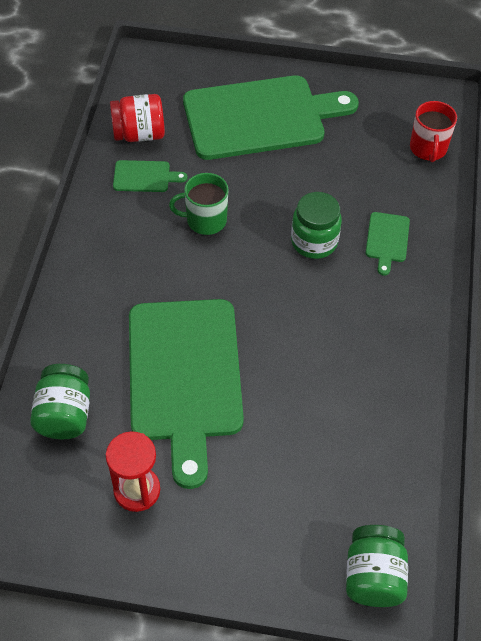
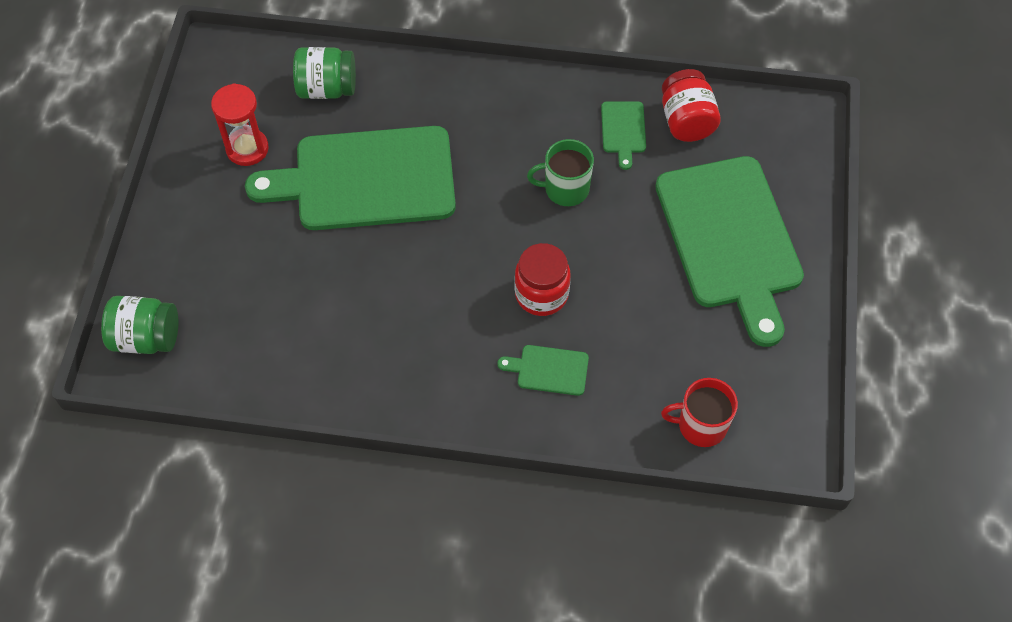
camera: 90 degrees right, 5 degrees up
green mug [169,173,229,235] -> green mug turned 90 degrees counterclockwise [527,139,594,206]
green jar [291,192,342,259] -> red jar [515,243,571,316]

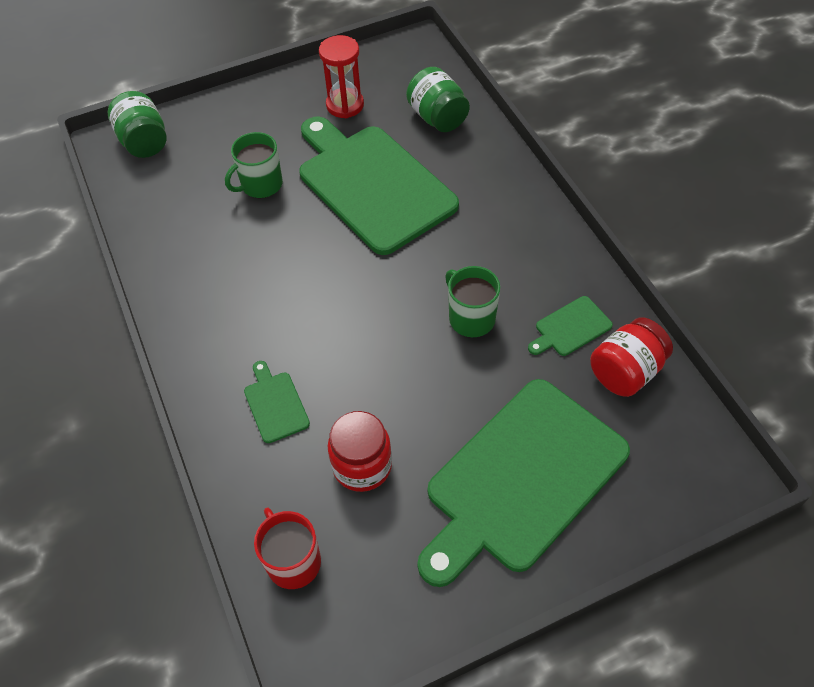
camera: 60 degrees right, 5 degrees down
red jar [515,243,571,316] -> red jar moved to [328,411,392,492]
none -> green mug [225,132,283,198]

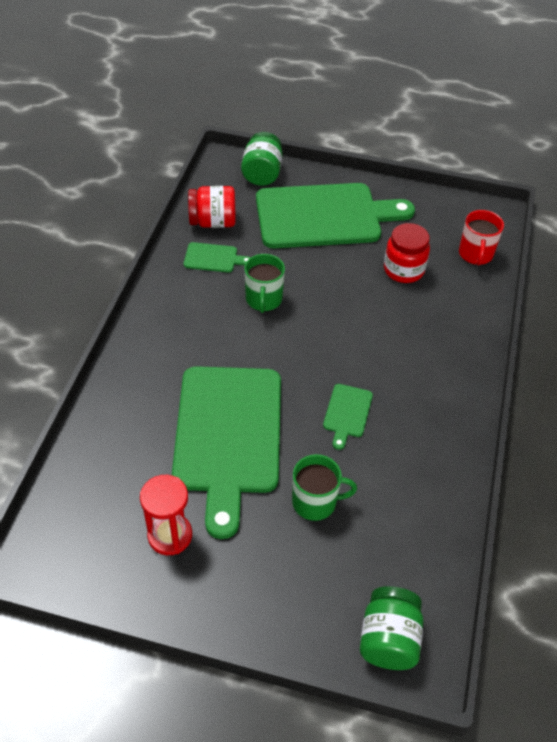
camera: 145 degrees left, 5 degrees down
green cutting board [244,361,310,443] -> green cutting board moved to [323,384,373,450]
green jar [406,67,470,132] -> green jar moved to [241,132,283,186]

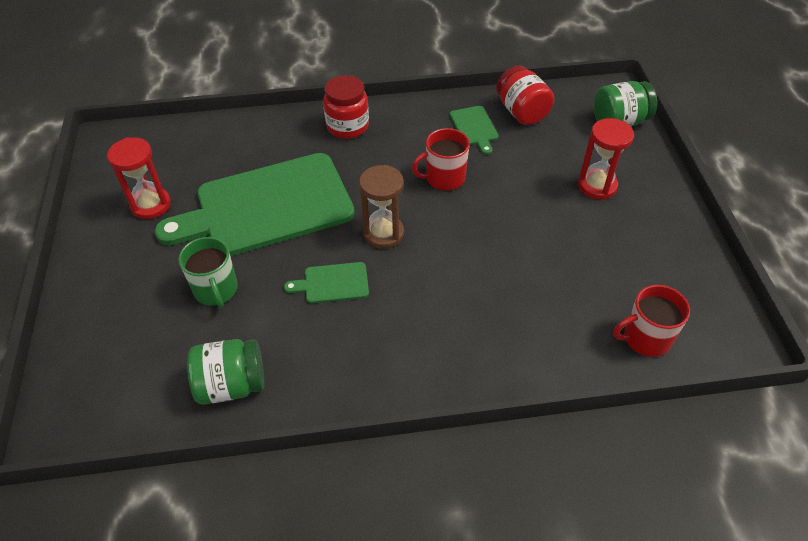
camera: 70 degrees right, 0 degrees up
green mug [244,254,285,313] -> red mug [412,128,470,191]
green cutting board [256,183,415,248] -> red hourglass [578,118,634,200]
green jar [360,586,423,670] -> green jar moved to [187,339,265,404]
red jar [384,223,430,283] -> red jar moved to [323,75,369,139]
none -> brown hourglass [359,165,404,249]

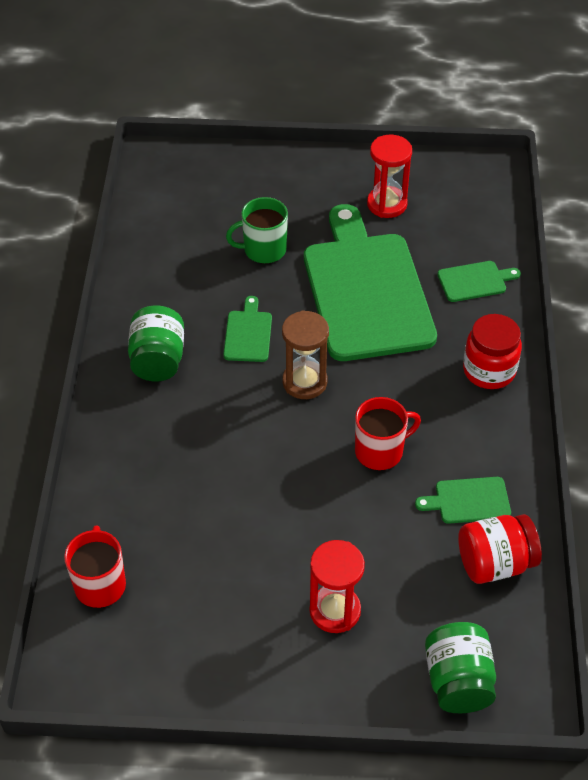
camera: 100 degrees right, 0 degrees up
green jar [187,339,265,404] -> green jar moved to [128,305,184,381]
red mug [412,128,470,191] -> red mug turned 75 degrees clockwise [355,397,421,470]
none -> green cutting board [437,261,521,302]

